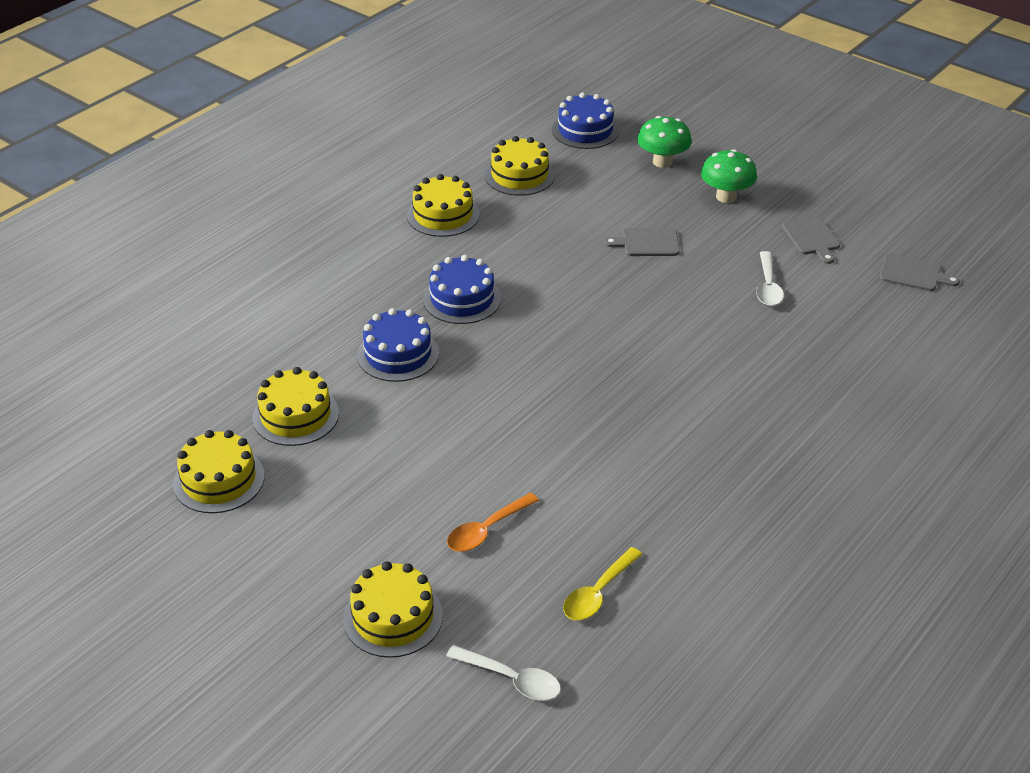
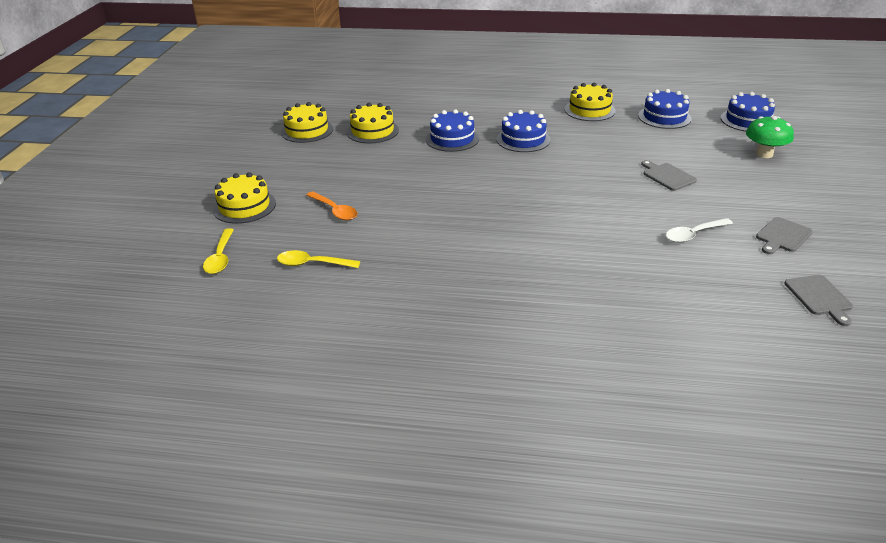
camera: 60 degrees right, 5 degrees down
white spoon [446,645,561,701] -> yellow spoon [203,228,234,274]
orange spoon [447,493,539,552] -> orange spoon turned 150 degrees counterclockwise [306,192,358,220]
yellow cake [485,136,555,196] -> blue cake [638,89,692,129]
green mushroom [701,149,757,203] -> none

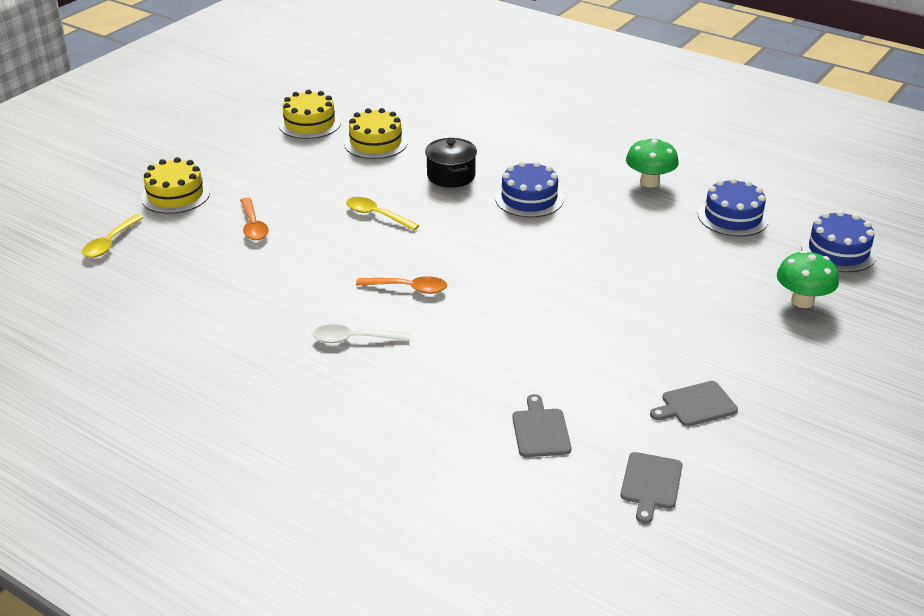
camera: 25 degrees right, 0 degrees up
yellow spoon [277,250,360,268] -> yellow spoon moved to [346,197,420,231]
blue cake [426,109,479,152] -> black pot [425,138,477,188]
yellow cake [565,83,616,121] -> green mushroom [626,138,679,188]
grey cutting board [641,160,697,191] -> grey cutting board moved to [512,394,571,457]
white spoon [666,218,733,243] -> white spoon moved to [313,324,411,343]
none -> orange spoon [356,276,447,294]

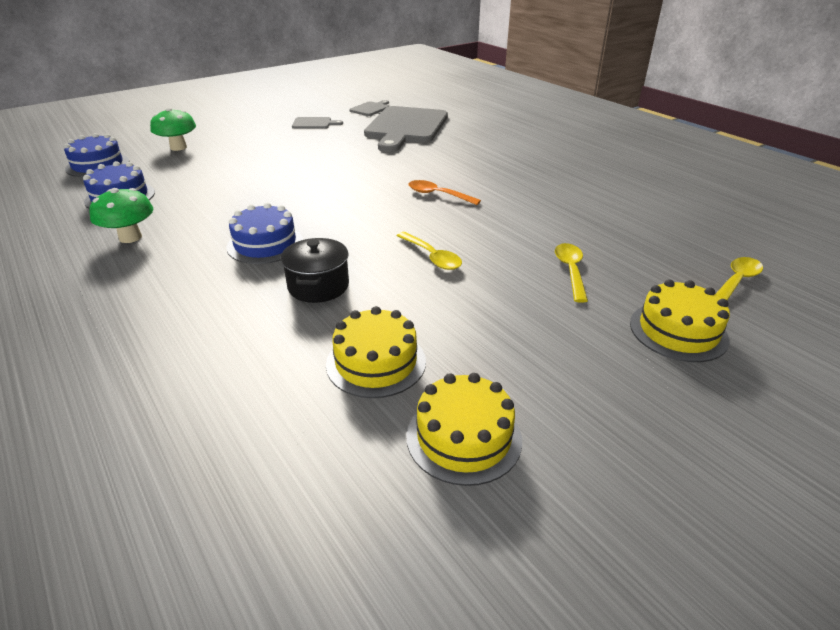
camera: 160 degrees left, 0 degrees up
orange spoon [240,197,269,240] -> yellow spoon [555,243,588,303]
white spoon [313,324,411,343] -> none
grey cutting board [512,394,571,457] -> grey cutting board [364,106,448,152], size x2.32

